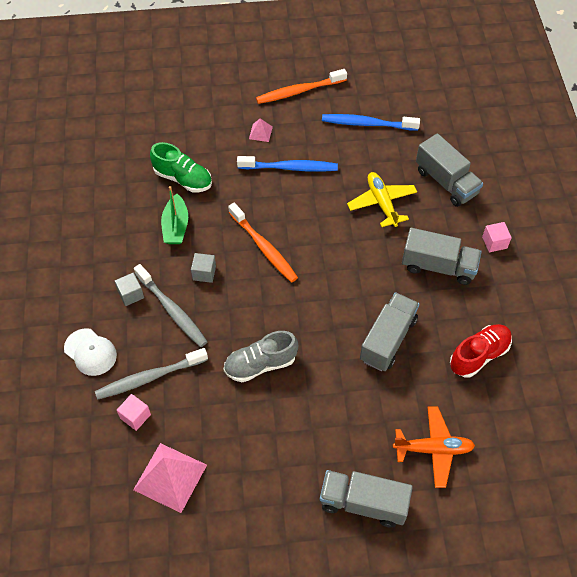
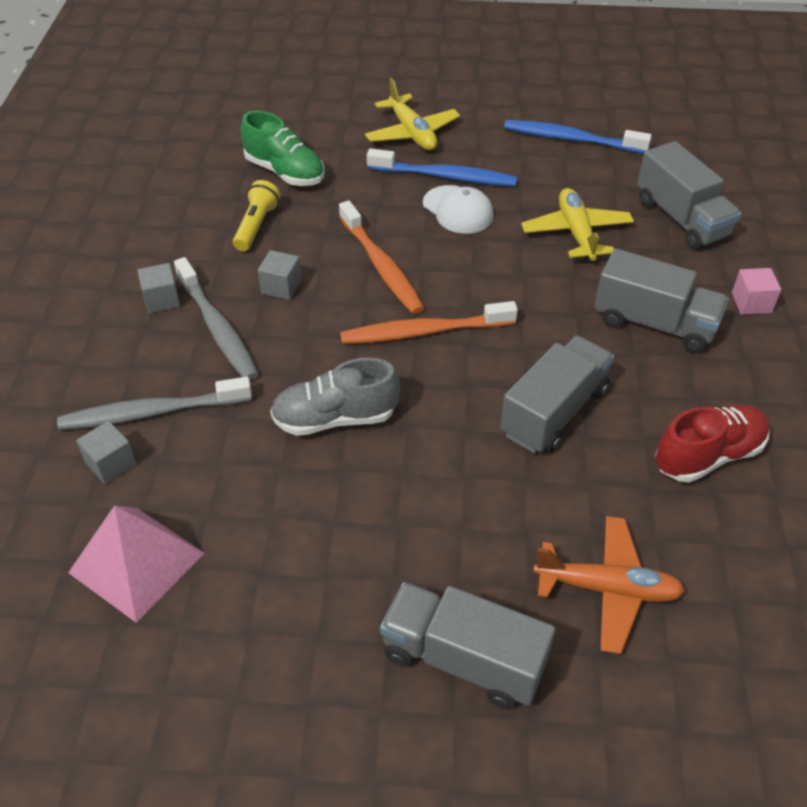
camera: 10 degrees right, 10 degrees down
white cap [64,328,117,376] -> white cap moved to [423,185,494,234]
pink cube [117,394,151,431] -> grey cube [76,421,136,484]
green boat [161,186,188,244] -> yellow flashlight [233,180,281,251]
pink pyramid [249,118,273,142] -> yellow plane [365,78,460,150]
orange toothbrush [256,69,347,104] -> orange toothbrush moved to [340,301,518,344]

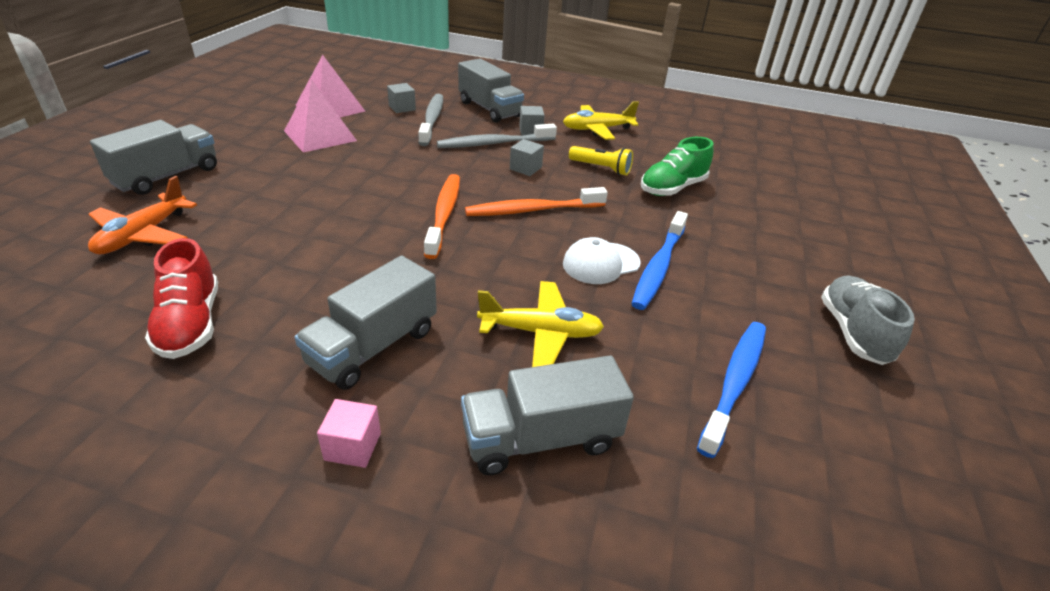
camera: 100 degrees right, 10 degrees down
grey shoe [270,358,400,436] -> grey shoe moved to [821,276,915,365]
yellow plane [365,78,460,150] -> yellow plane moved to [563,101,639,140]
grey truck [500,336,614,453] -> grey truck moved to [458,59,524,123]
none -> pink pyramid [284,79,357,153]

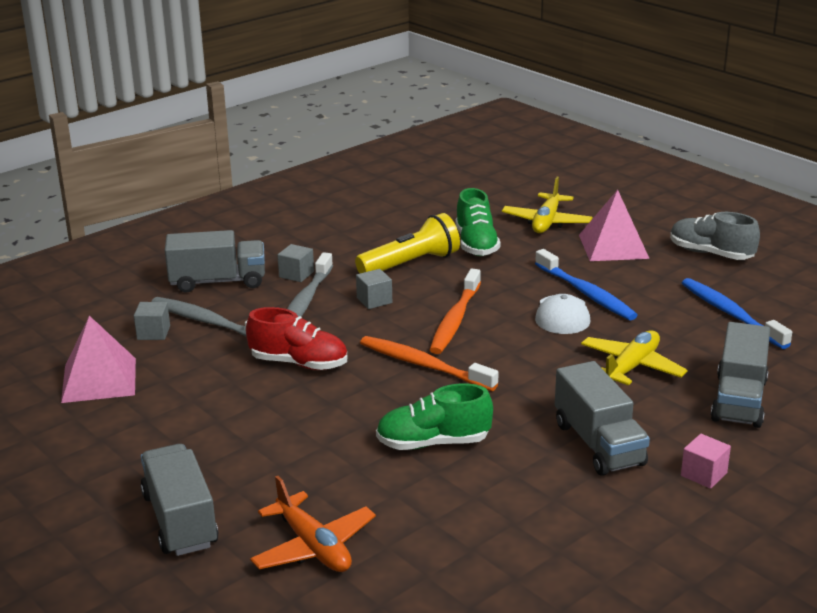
camera: 55 degrees left, 10 degrees down
red shoe [145,238,218,359] -> red shoe moved to [246,307,347,370]
pink pyramid [284,79,357,153] -> pink pyramid moved to [579,190,650,261]
yellow plane [563,101,639,140] -> yellow plane moved to [502,177,592,233]
yellow flashlight [569,146,633,175] -> yellow flashlight [355,213,460,273], size x1.55
none -> green shoe [376,383,493,450]

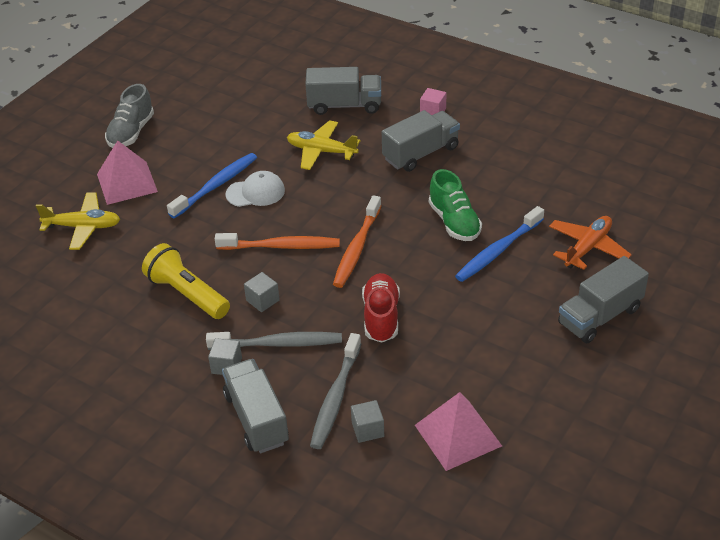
camera: 105 degrees left, 15 degrees up
green shoe [456,188,500,256] -> none
blue toothbrush [682,278,792,349] -> blue toothbrush moved to [455,206,544,282]

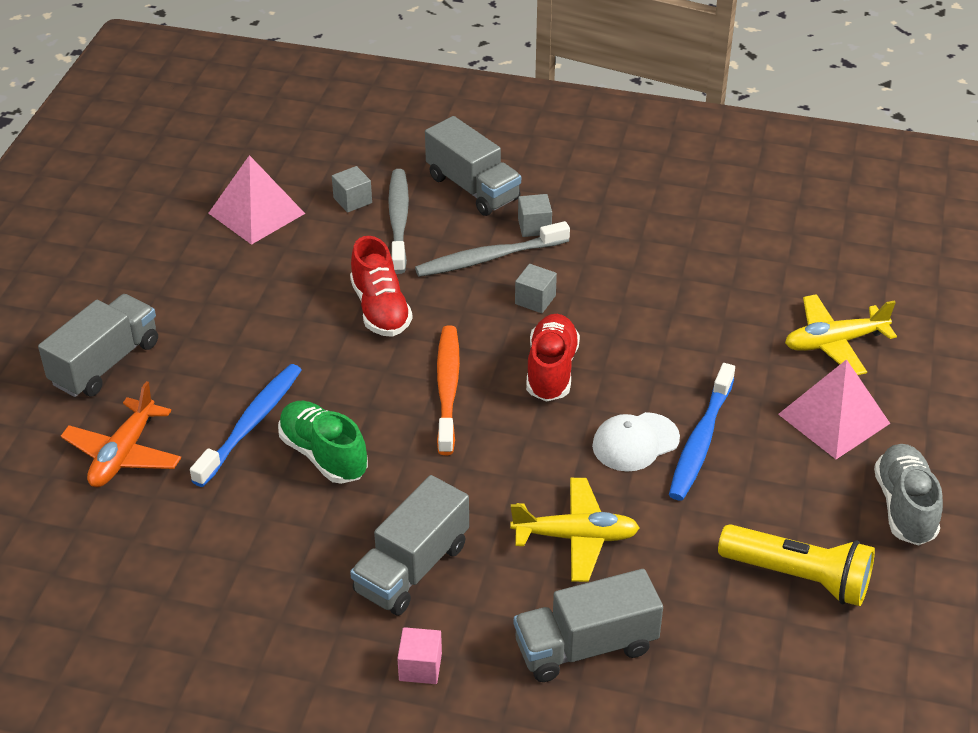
camera: 160 degrees right, 0 degrees up
yellow flashlight [142,243,230,319] -> yellow flashlight moved to [718,524,875,606]
orange toothbrush [215,233,340,250] -> red shoe [526,314,580,402]

